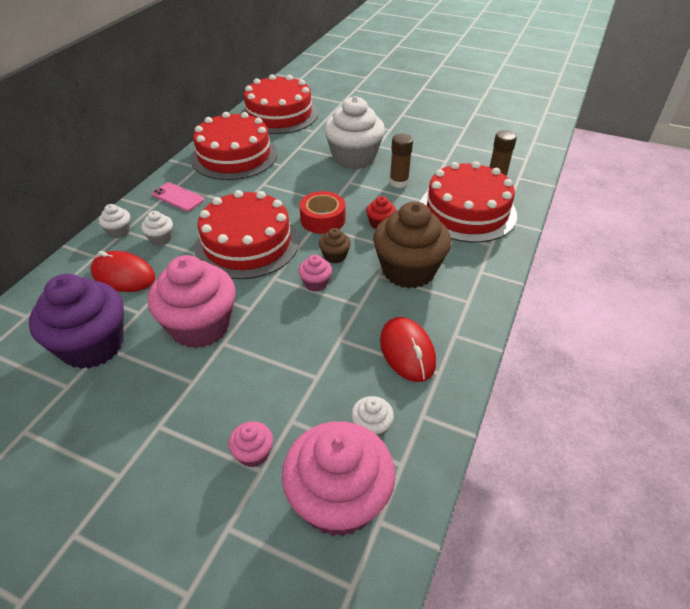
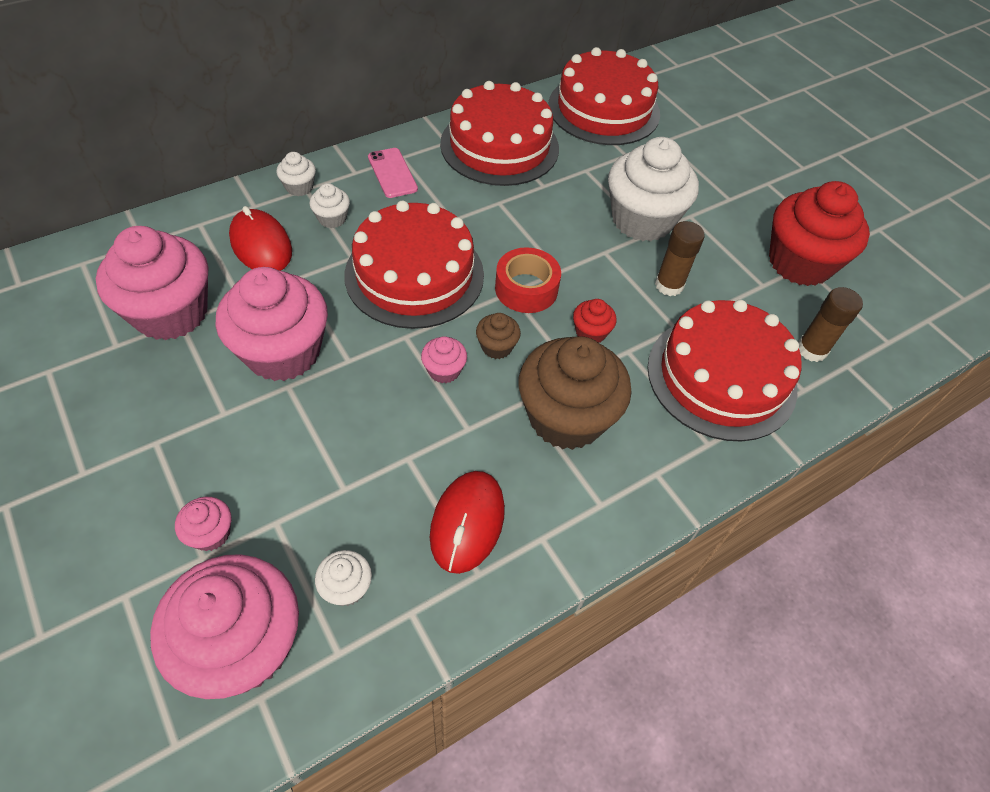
camera: 30 degrees right, 10 degrees up
purple cupcake [29,274,124,369] -> pink cupcake [96,226,208,340]
none -> red cupcake [769,181,870,286]

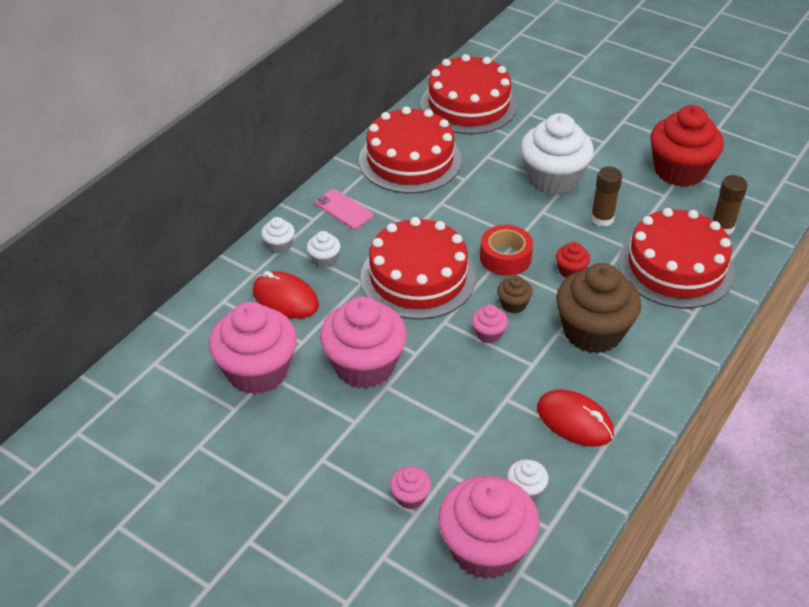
camera: 20 degrees left, 10 degrees down
red mouse [430,471,505,574] -> red mouse turned 45 degrees counterclockwise [537,389,614,447]

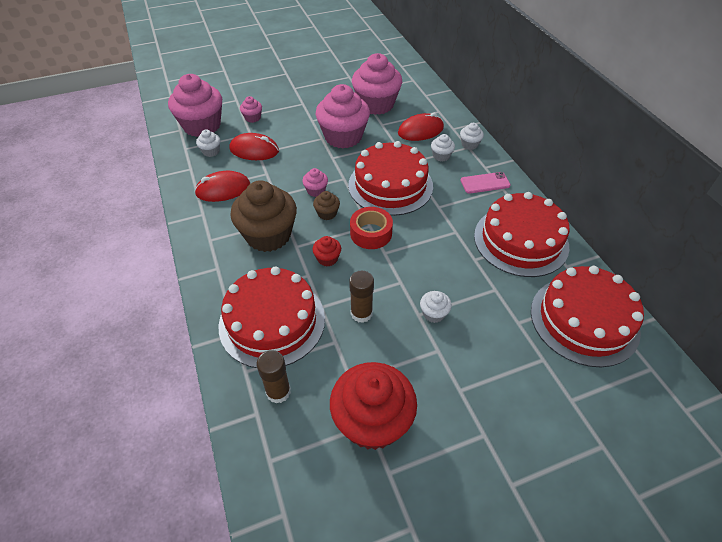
camera: 125 degrees right, 5 degrees up
white cupcake [521,113,594,195] -> white cupcake [420,291,452,323], size x0.44
none -> red mouse [229,133,279,160]

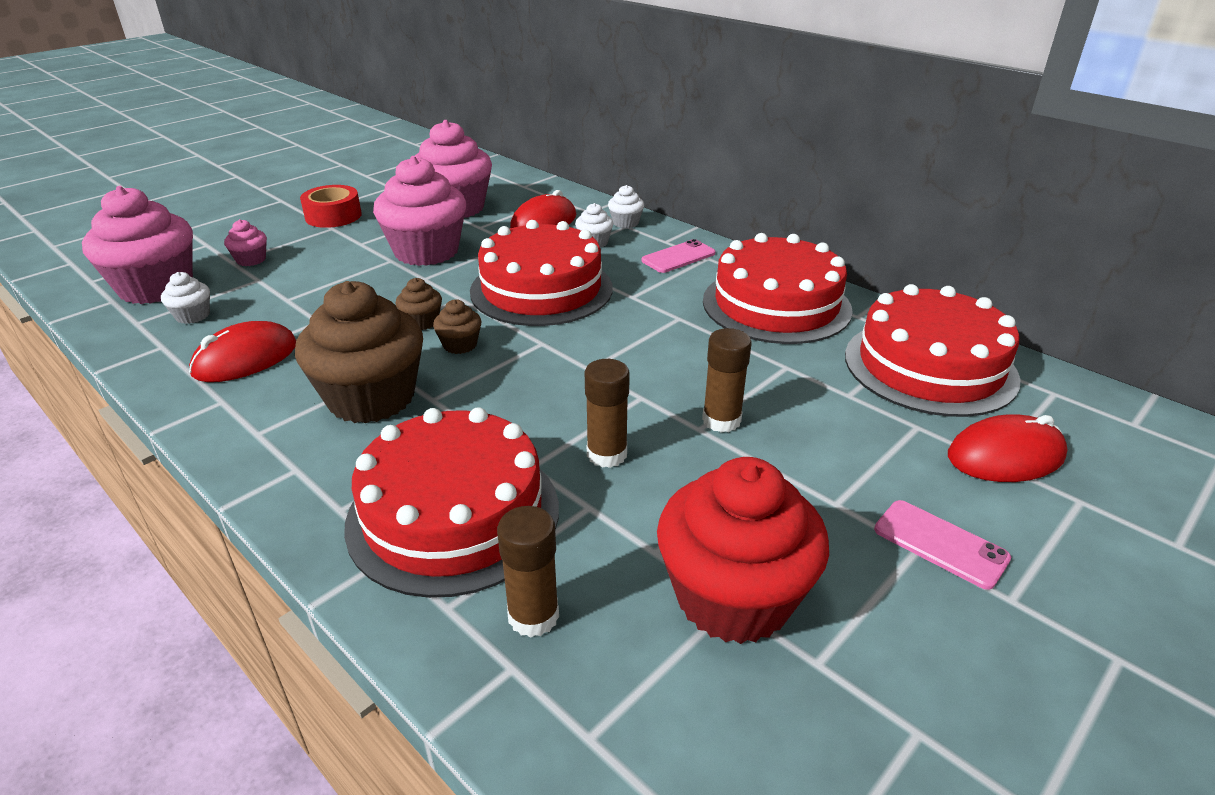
camera: 25 degrees left, 15 degrees down
red mouse [229,133,279,160] -> red mouse moved to [948,414,1068,482]
pink cupcake [302,168,328,197] -> brown cupcake [395,278,442,330]
red cupcake [312,236,341,266] -> none
red tape [350,207,393,249] -> red tape moved to [300,185,362,228]
white cupcake [420,291,452,323] -> brown glue stick [702,328,752,433]
none -> pink phone [874,500,1011,590]

